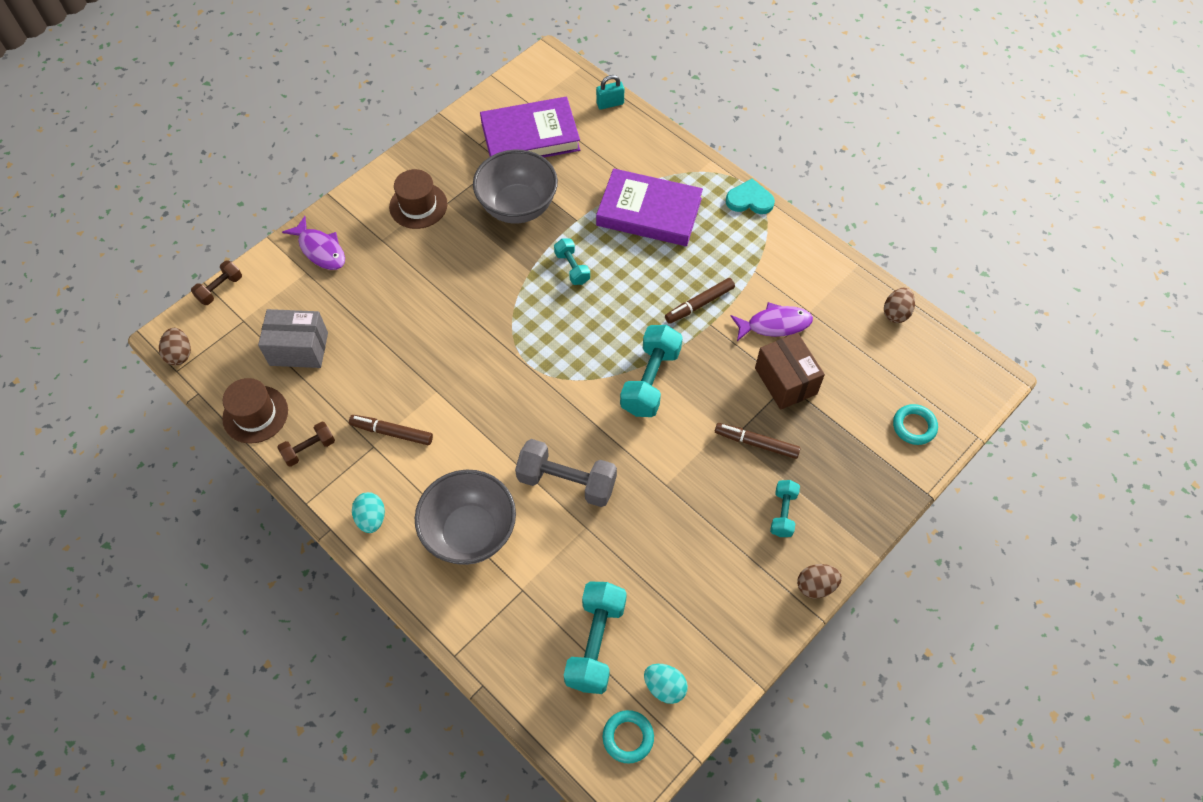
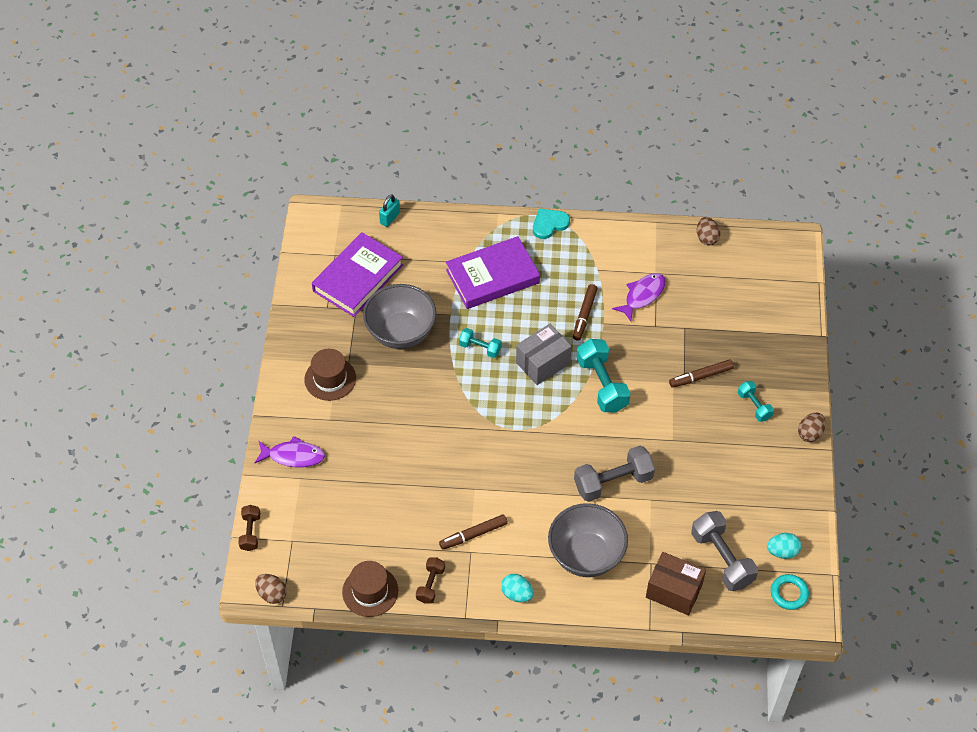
camera: 40 degrees left, 5 degrees down
grey box [258,309,328,368] -> grey box moved to [516,324,572,385]
turquoise dumbbell [564,582,627,694] -> grey dumbbell [691,511,758,591]
brown box [755,333,825,410] -> brown box moved to [646,552,706,616]
turquoise ring [893,404,938,445] -> none

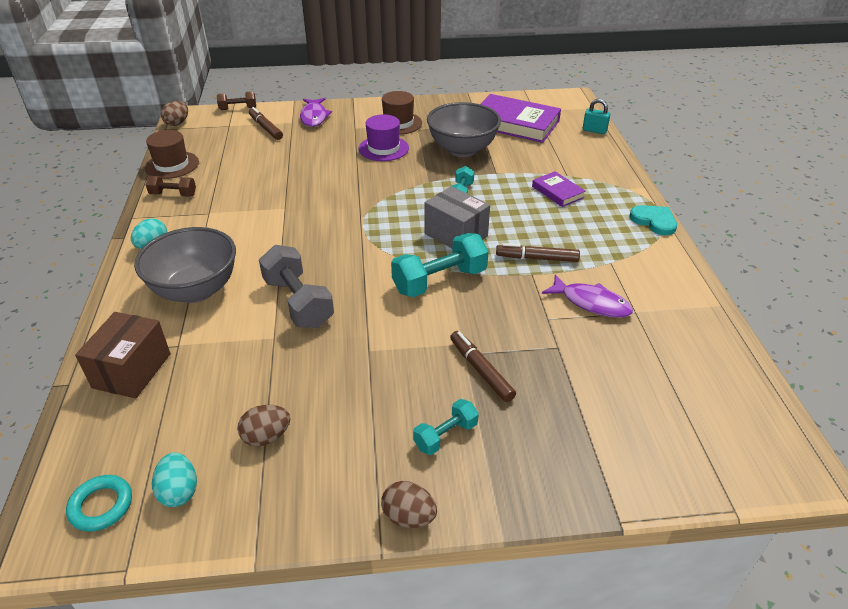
camera: 80 degrees right, 15 degrees down
brown marker [439,514,508,550] -> brown marker moved to [249,107,283,140]
purple book [446,236,540,309] -> purple book [532,171,586,207], size x0.51
grey dumbbell [691,511,758,591] -> none
brown egg [697,217,720,246] -> brown egg moved to [237,405,290,447]
none -> purple hat [359,114,409,161]

